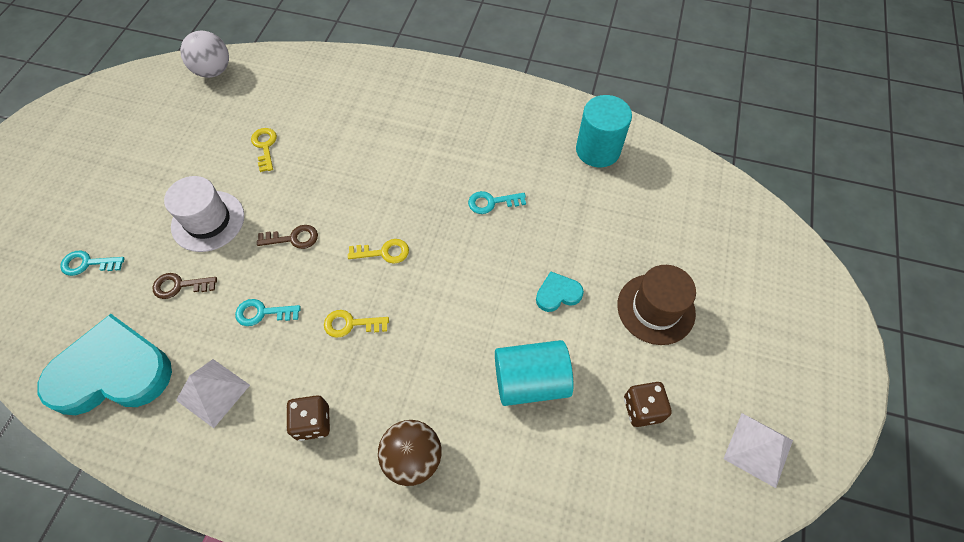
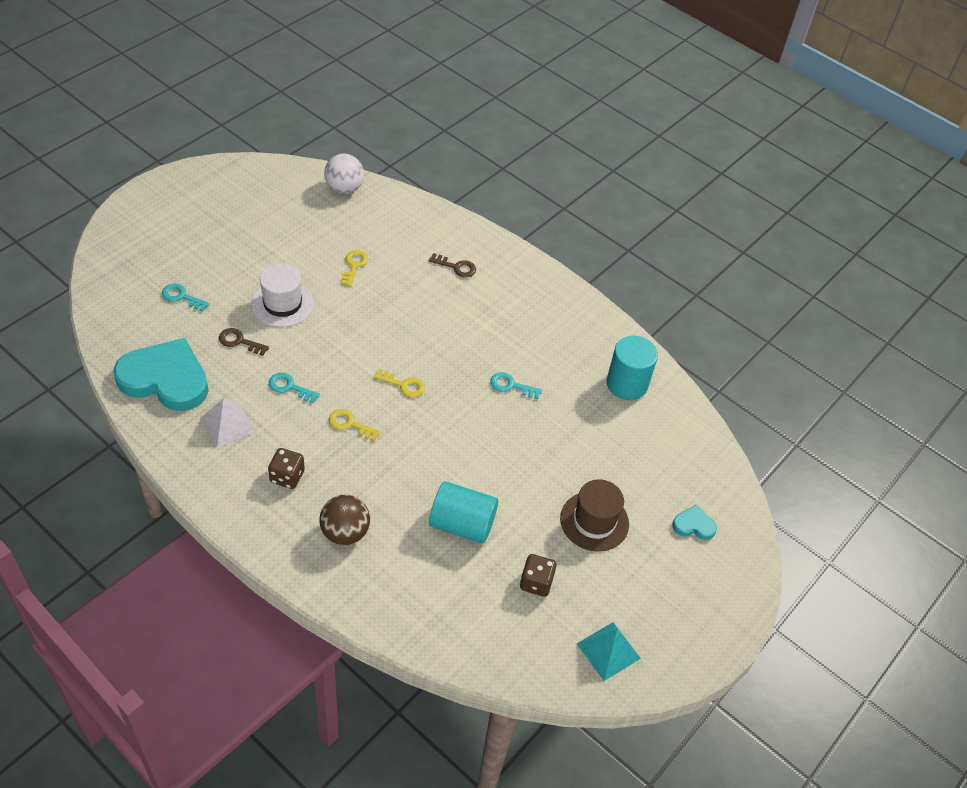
camera: 20 degrees right, 10 degrees down
brown key [257,225,318,249] -> brown key moved to [429,253,476,277]
turquoise heart [536,271,584,312] -> turquoise heart moved to [672,505,717,540]
white pyramid [723,413,793,488] -> turquoise pyramid [577,622,641,681]

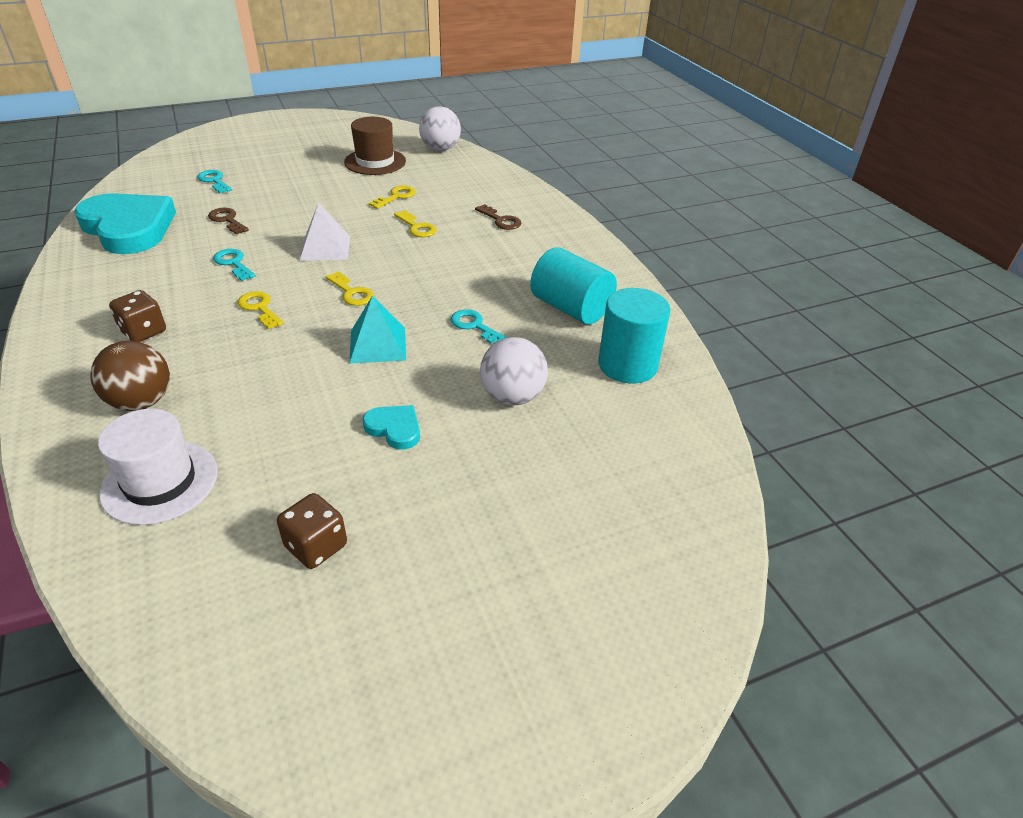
camera: 30 degrees right, 10 degrees down
white pyramid [200,398,256,448] -> white pyramid moved to [300,202,350,261]
white hat [251,263,314,327] -> white hat moved to [98,409,218,525]
turquoise cylinder [429,481,498,544] -> turquoise cylinder moved to [530,247,617,324]
brown hat [560,479,629,552] -> brown hat moved to [344,117,406,175]
turquoise pyramid [577,622,641,681] -> turquoise pyramid moved to [349,296,406,364]
turquoise heart [672,505,717,540] -> turquoise heart moved to [362,405,420,450]
none -> yellow key [394,210,437,237]
none -> white ball [480,337,548,405]

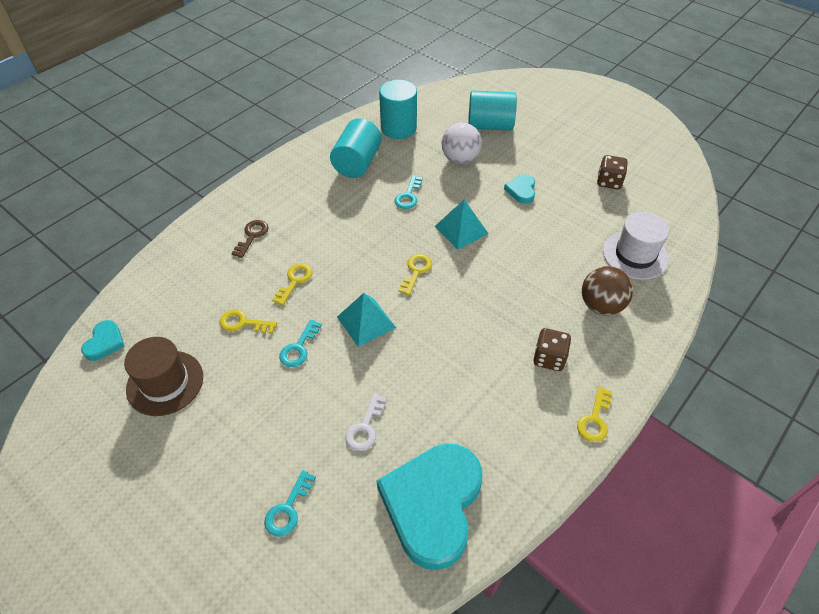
camera: 115 degrees left, 10 degrees up
brown key [208,208,249,234] -> white key [345,393,387,451]
turquoise key [213,249,256,281] -> turquoise key moved to [279,319,322,367]
yellow key [238,291,284,329] -> yellow key moved to [577,386,613,442]
white pyramid [300,202,350,261] -> turquoise pyramid [337,293,396,347]
white ball [419,106,461,151] -> turquoise heart [81,320,125,361]
none -> turquoise cylinder [468,91,517,130]

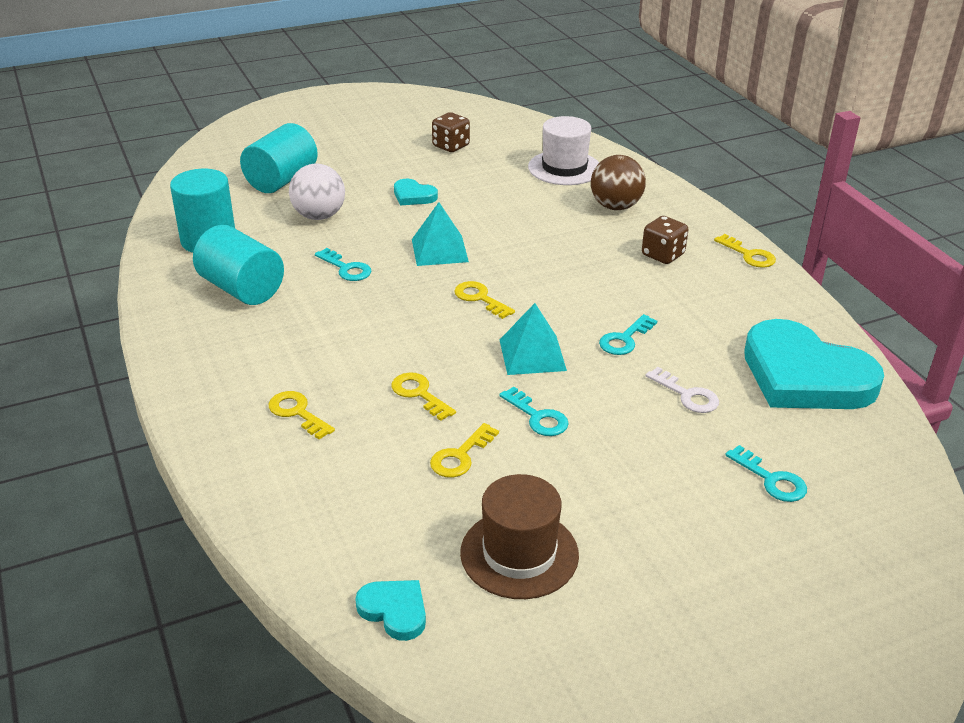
camera: 65 degrees left, 15 degrees down
brown key [231,220,268,258] -> yellow key [269,391,335,439]
none -> turquoise key [599,314,657,355]

